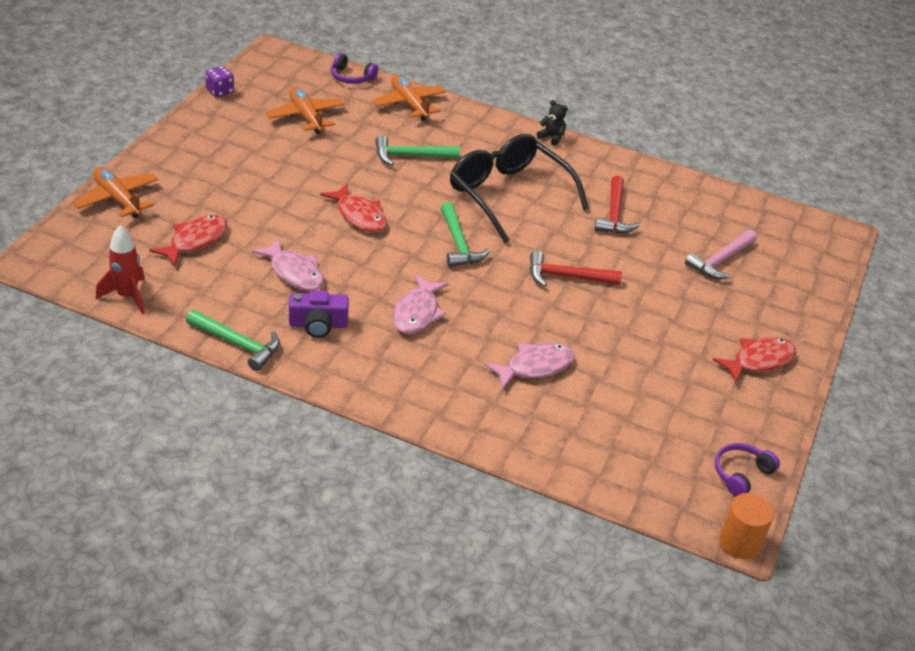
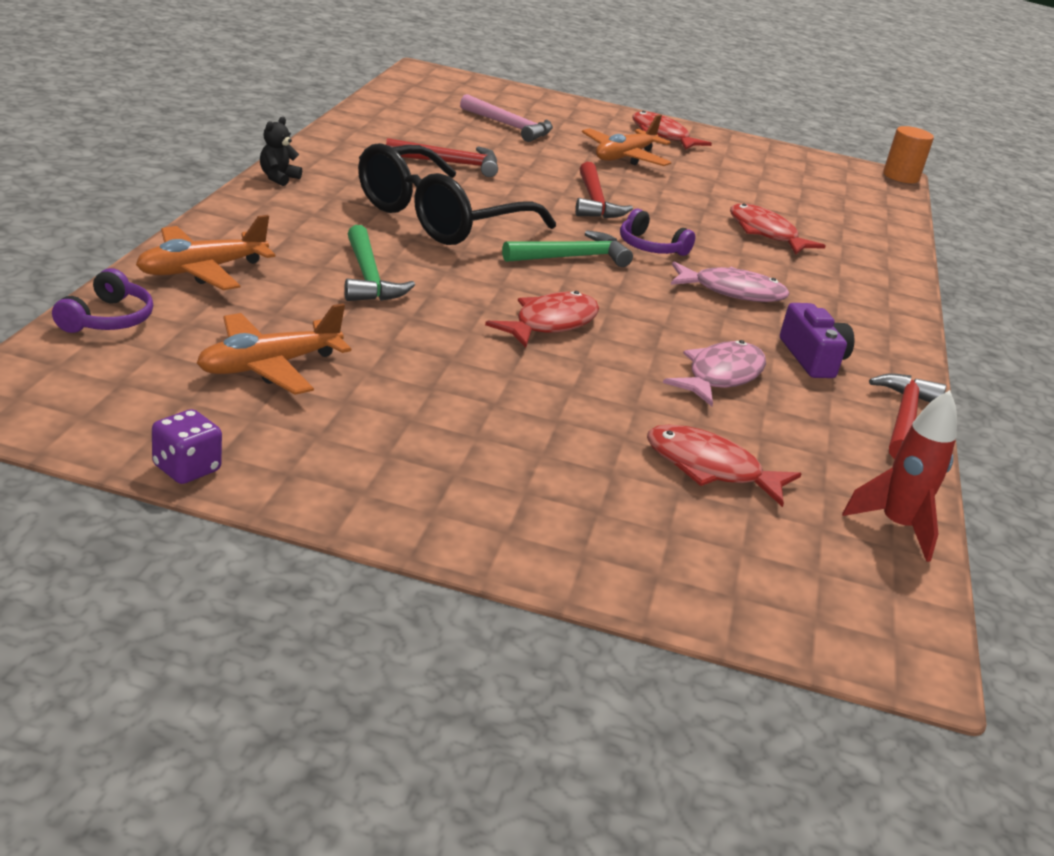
camera: 100 degrees left, 10 degrees down
orange plane [73,167,158,218] -> orange plane moved to [582,115,671,166]
green hammer [186,310,280,371] -> red hammer [869,373,946,459]
pink fish [484,343,575,389] -> red fish [730,204,826,255]
purple headphones [715,443,780,497] -> purple headphones moved to [620,209,695,256]

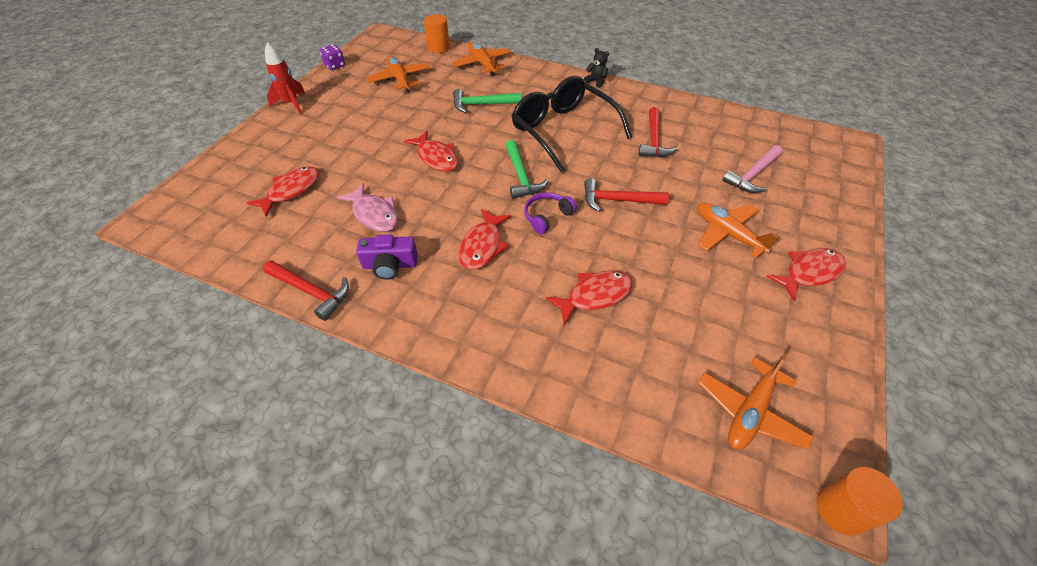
camera: 105 degrees right, 20 degrees up
purple headphones [52,268,153,333] -> orange cylinder [424,14,450,53]
pink fish [671,262,790,302] -> red fish [458,209,511,270]
red rocket [842,390,957,562] -> red rocket moved to [265,42,305,114]
none -> orange plane [698,354,814,449]

